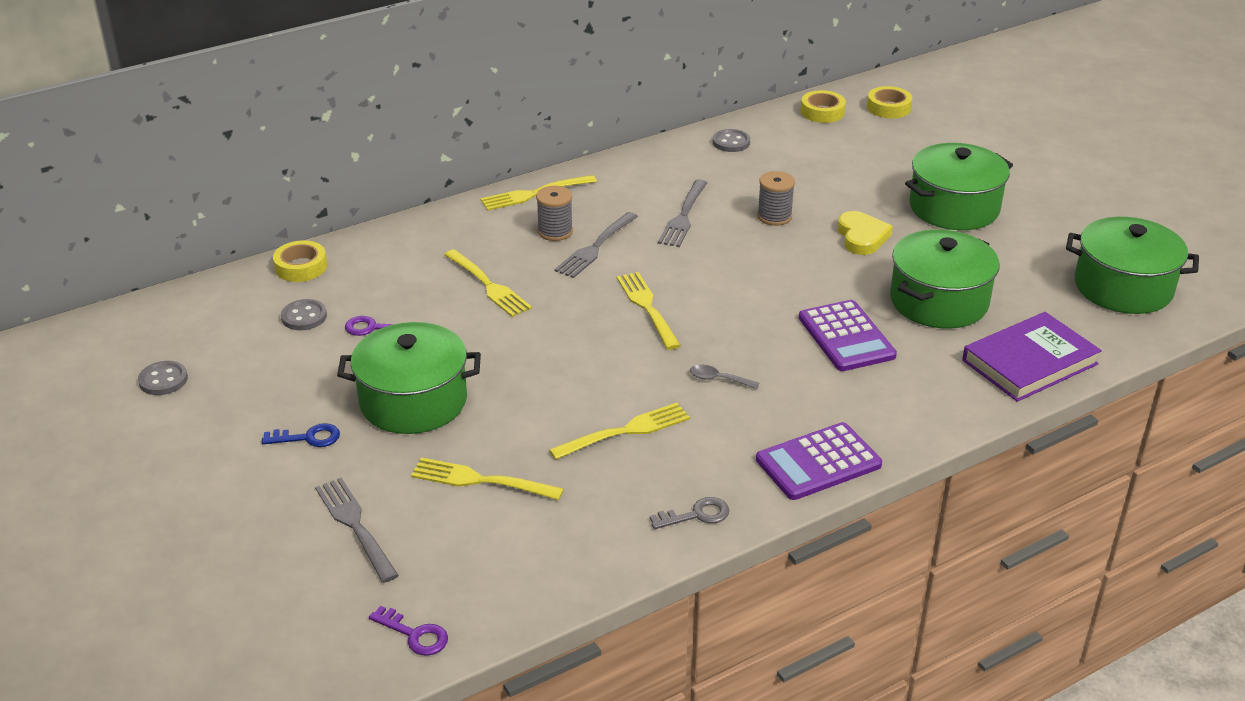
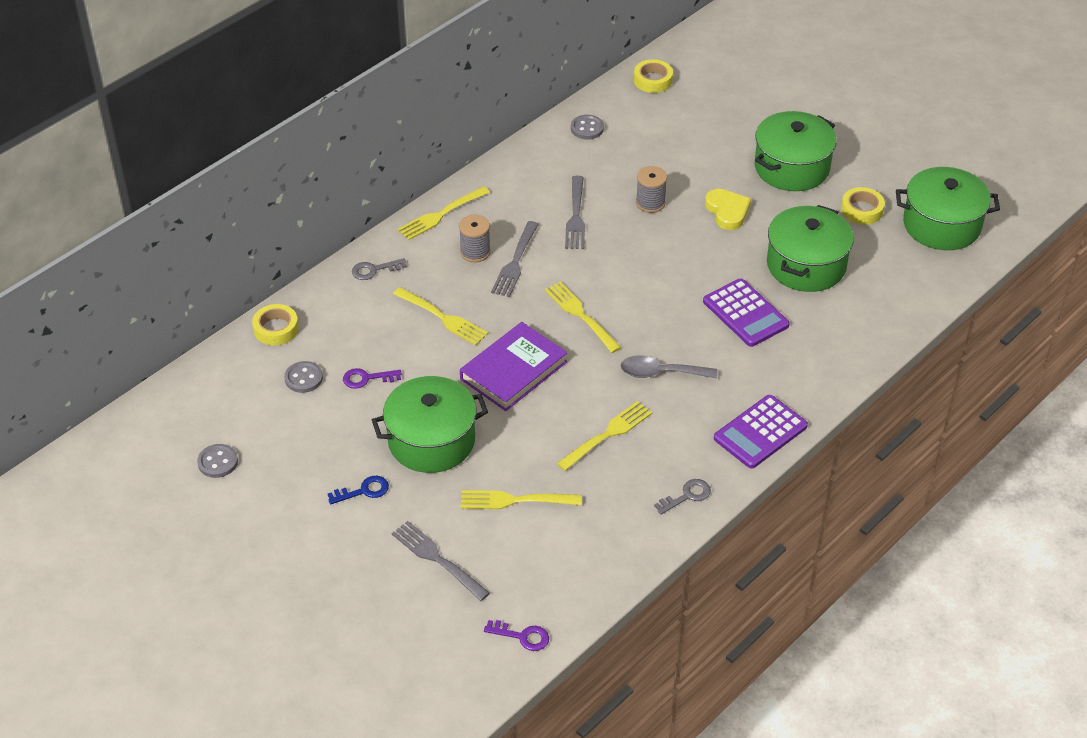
camera: 15 degrees left, 10 degrees up
grey spoon [690,365,759,389] -> grey spoon [621,355,717,379], size x1.69
yellow tape [867,86,912,118] -> yellow tape moved to [841,187,885,225]
purple book [962,312,1102,402] -> purple book moved to [460,322,568,411]
none -> grey key [352,258,407,280]

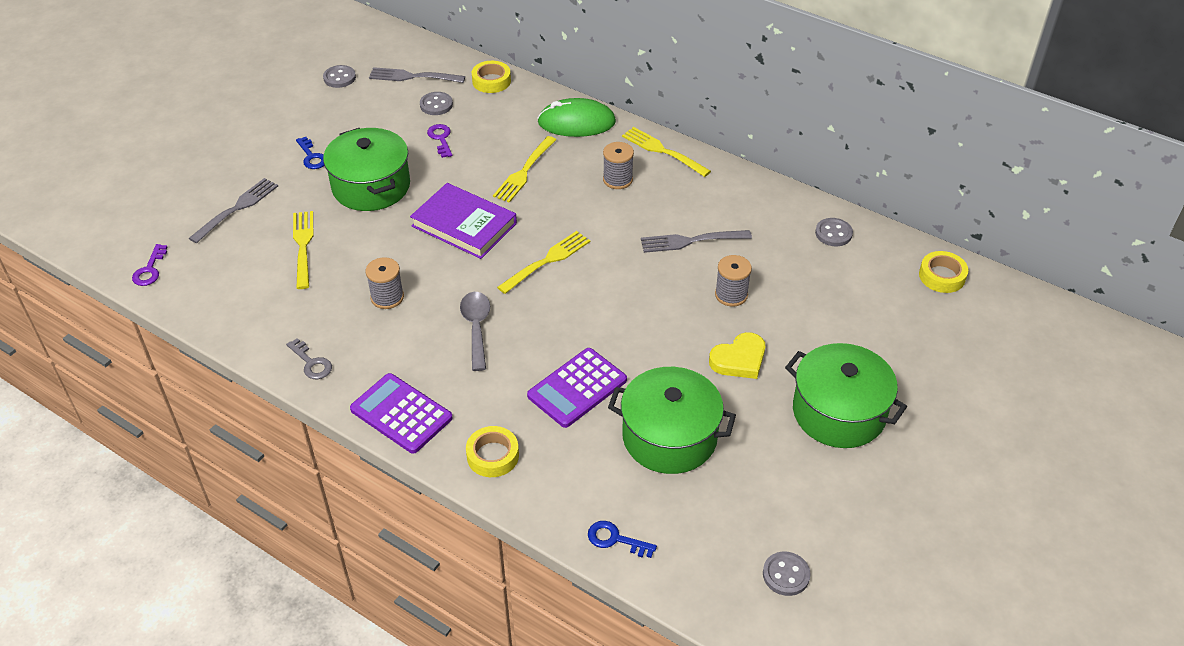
camera: 80 degrees right, 0 degrees up
grey key [352,258,407,280] -> green mouse [537,98,616,137]
grey fork [491,221,539,297] -> grey fork moved to [369,67,465,83]
yellow fork [557,401,652,471] -> grey spool [365,257,404,309]
yellow tape [841,187,885,225] -> yellow tape moved to [466,426,519,477]
green pot [896,167,1000,250] -> grey button [763,552,811,596]
none -> blue key [588,521,657,558]

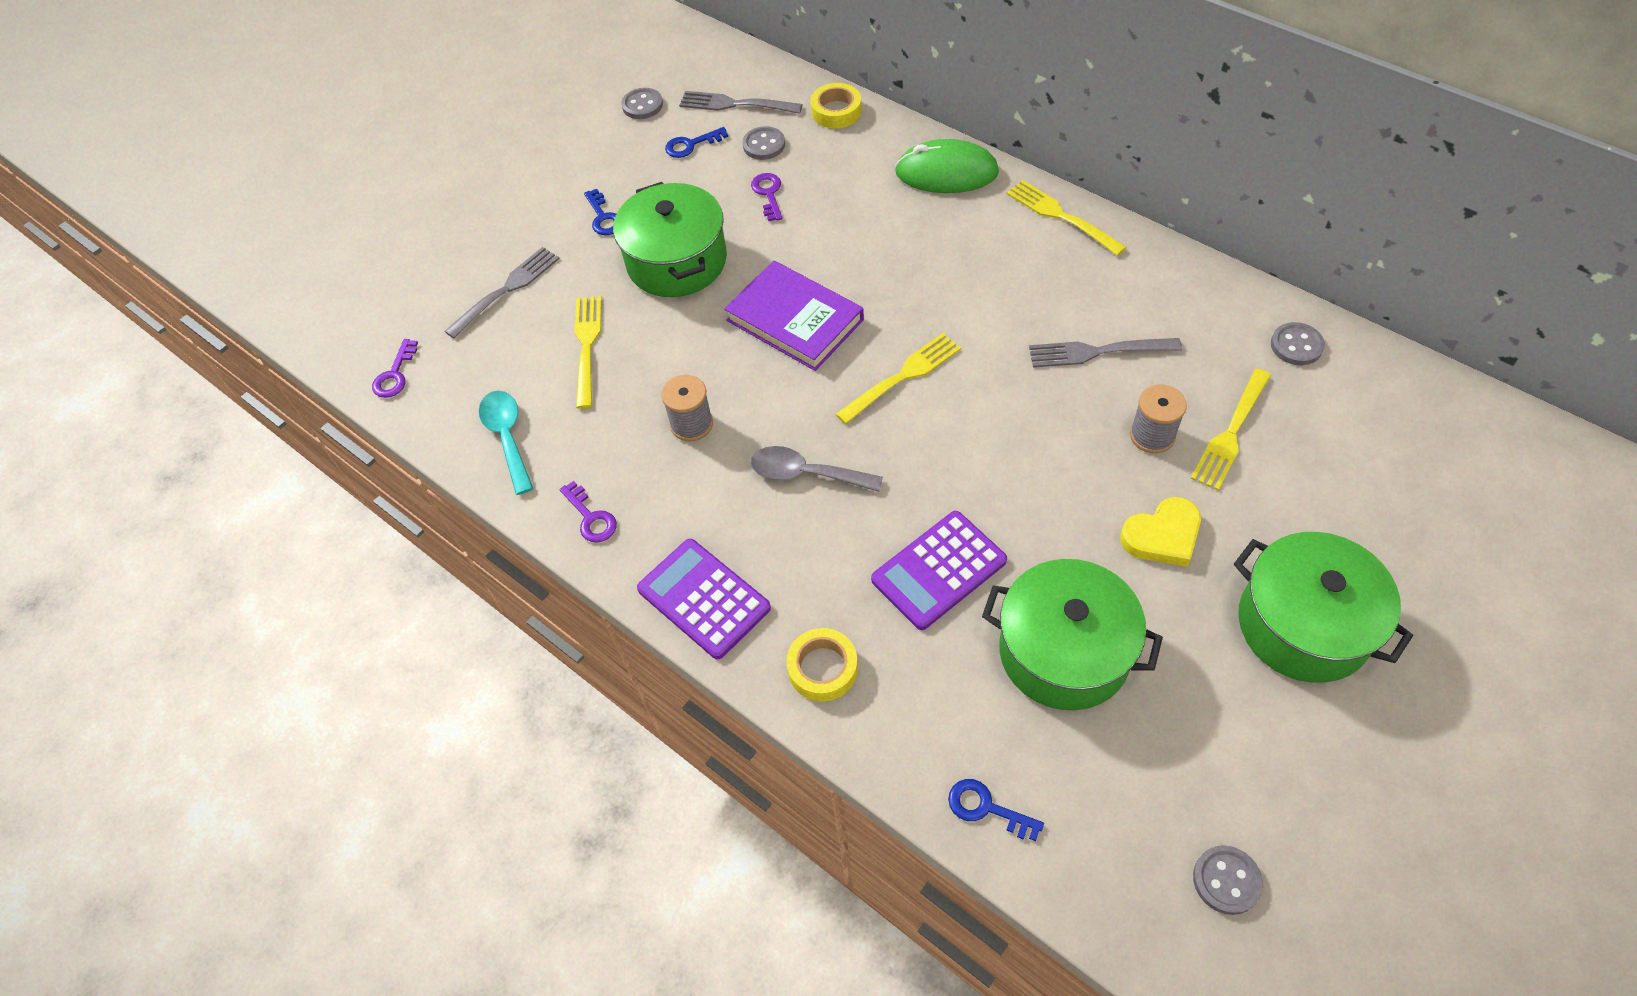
camera: 10 degrees right, 10 degrees up
grey key [286,338,332,379] -> purple key [559,481,617,543]
grey spoon [460,292,490,371] -> grey spoon turned 75 degrees counterclockwise [751,446,883,492]
yellow fork [493,136,556,203] -> yellow fork moved to [1191,369,1271,490]
grey spool [603,142,634,189] -> none
yellow tape [919,251,968,293] -> none
none -> turquoise spoon [479,391,534,495]
none -> blue key [665,127,728,158]

